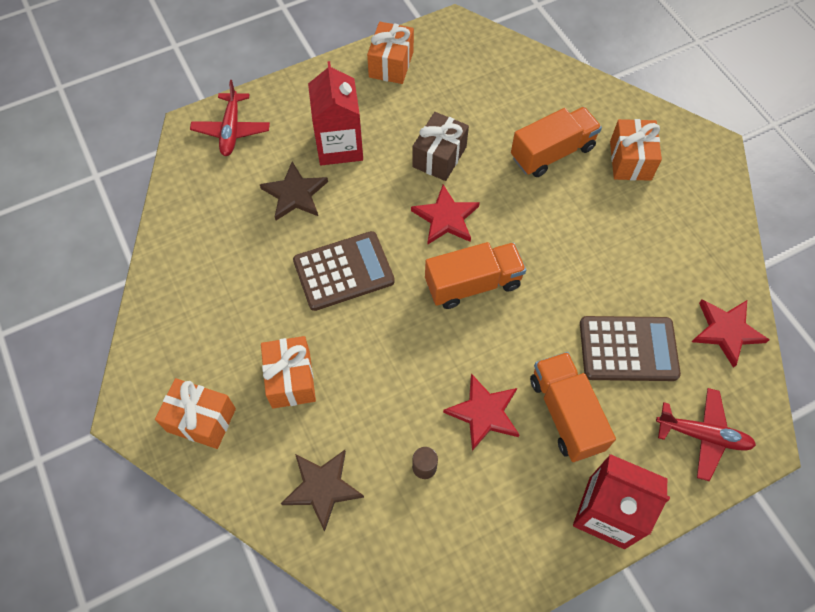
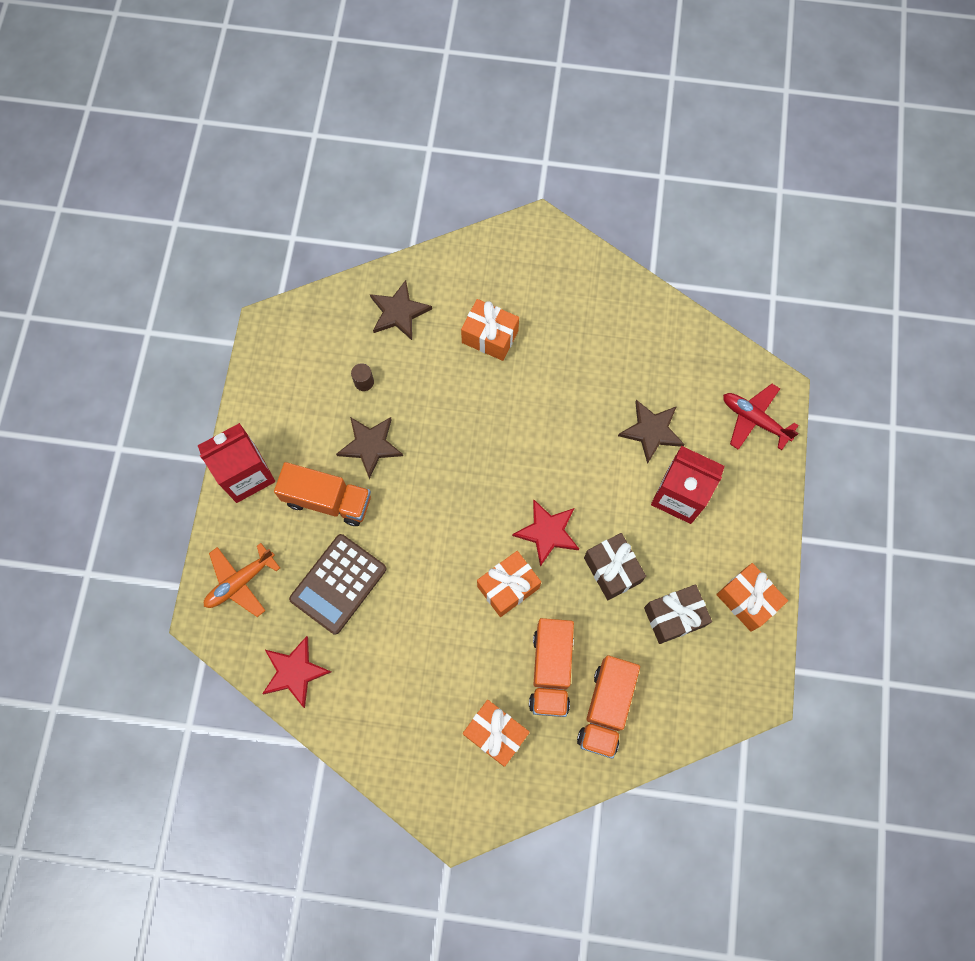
camera: 125 degrees right, 10 degrees up
orange gift [155,378,236,449] -> orange gift moved to [477,551,541,617]
brown calculator [293,231,395,311] -> none
orange truck [425,242,526,309] -> orange truck moved to [577,655,640,758]
red star [443,373,520,451] -> brown star [336,417,403,479]
red plane [656,388,756,481] -> orange plane [204,543,280,617]
none -> brown gift [644,584,712,644]

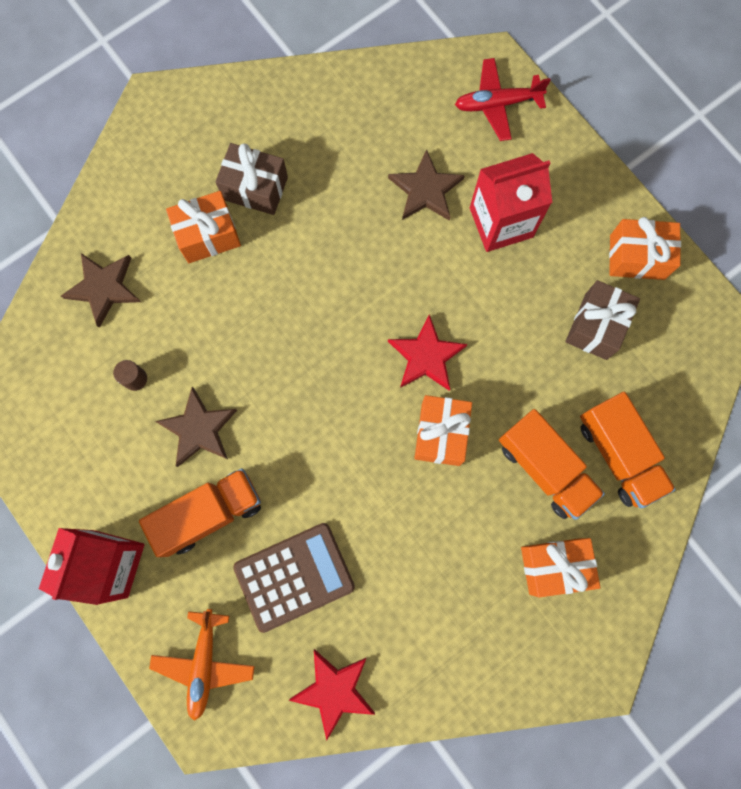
camera: 45 degrees left, 5 degrees up
brown calculator [289,534,386,635] -> brown calculator turned 105 degrees counterclockwise [233,523,355,633]
brown gift [584,533,646,600] -> brown gift moved to [215,143,288,215]

